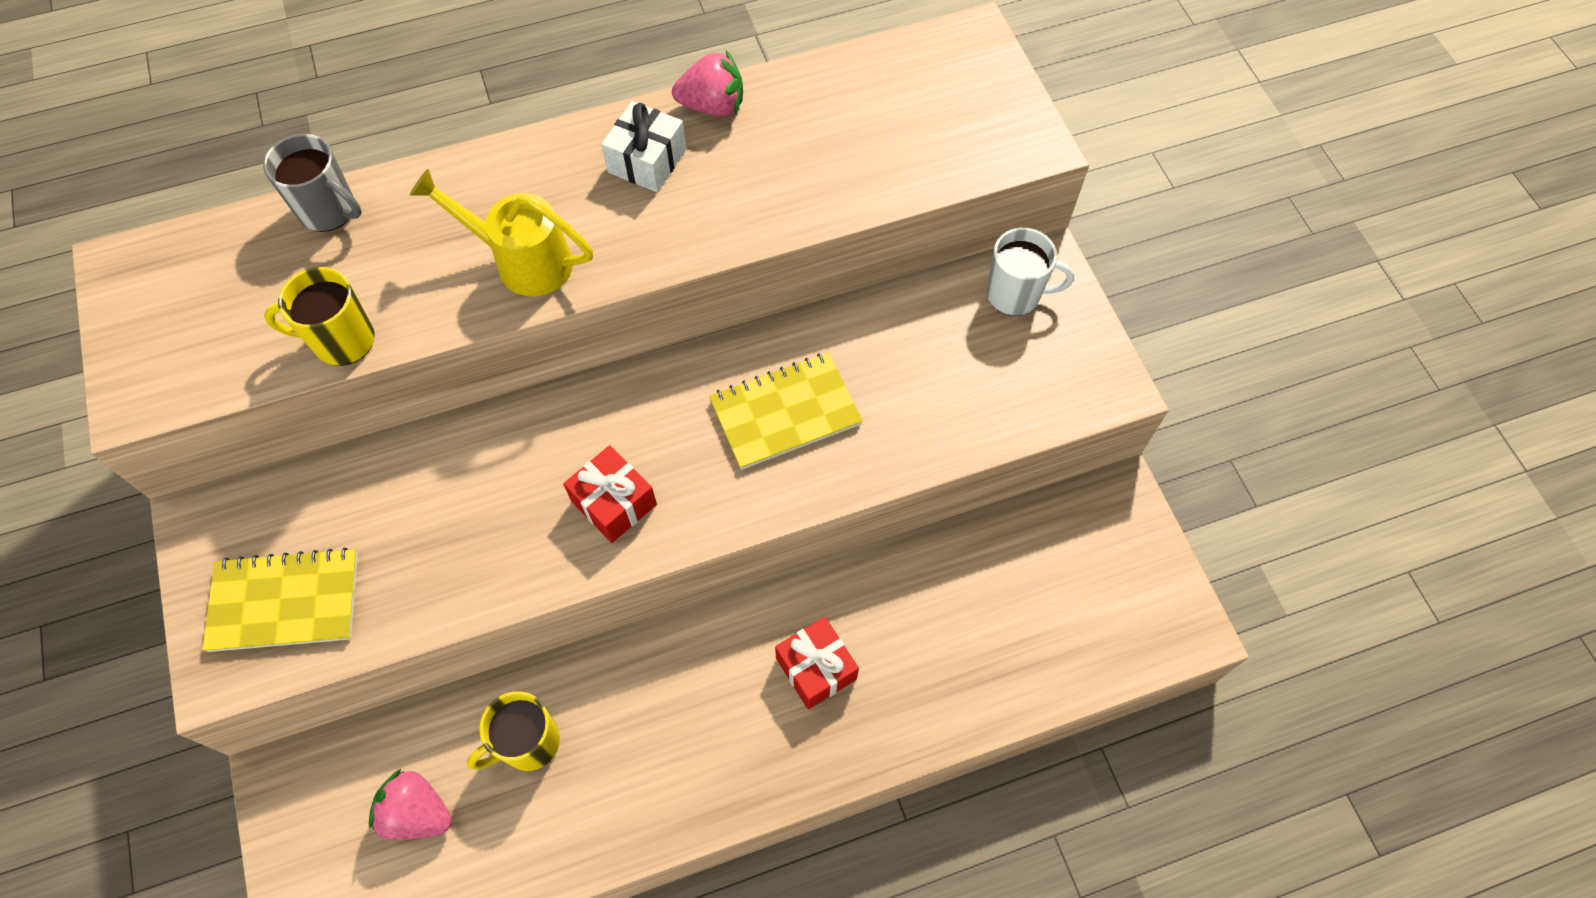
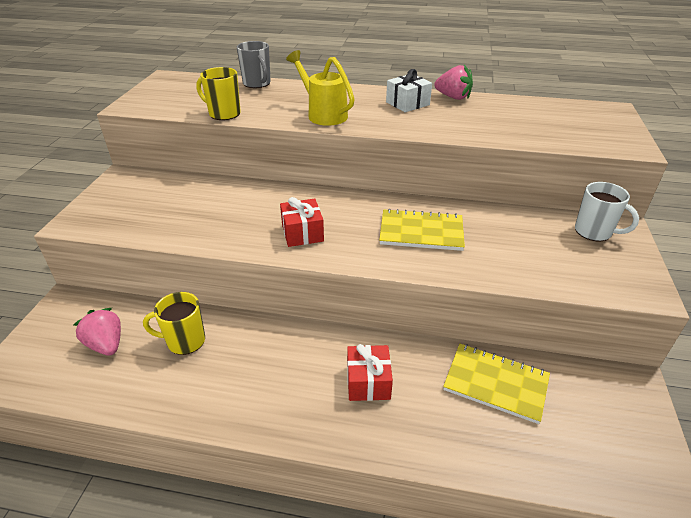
camera: 30 degrees right, 25 degrees down
yellow notebook [202,548,358,652] -> yellow notebook moved to [443,344,550,424]

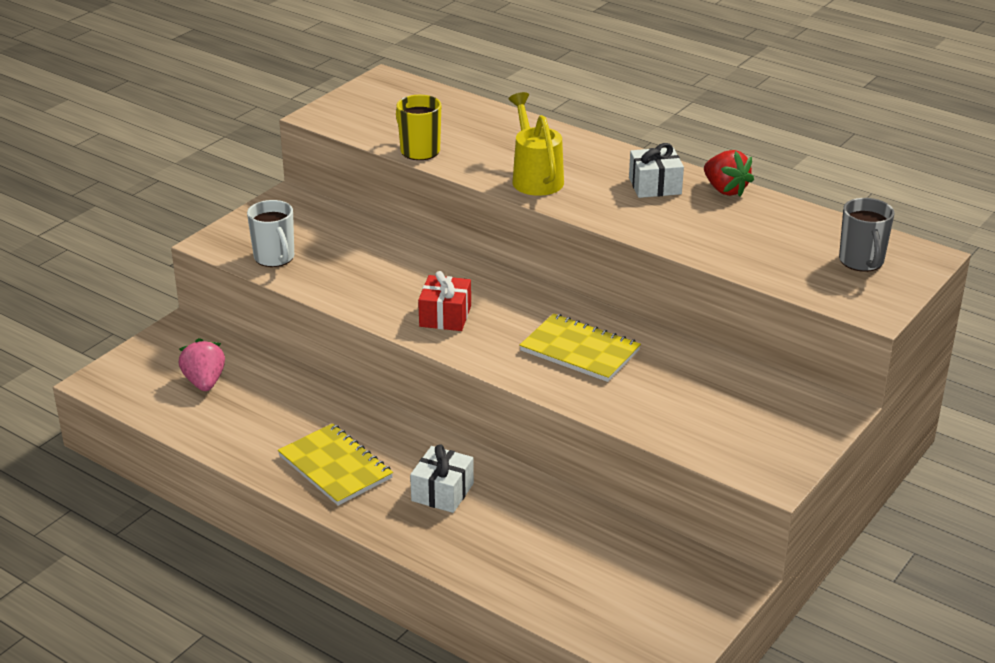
camera: 25 degrees right, 5 degrees down
yellow mug [143,292,205,355] -> none
grey mug [237,41,271,88] -> grey mug moved to [839,198,895,272]
red gift [347,344,393,401] -> white gift [410,444,474,513]
pink strawberry [434,65,473,100] -> red strawberry [704,150,754,197]
yellow notebook [443,344,550,424] -> yellow notebook moved to [278,423,393,506]
white mug [575,182,639,241] -> white mug moved to [247,200,294,267]

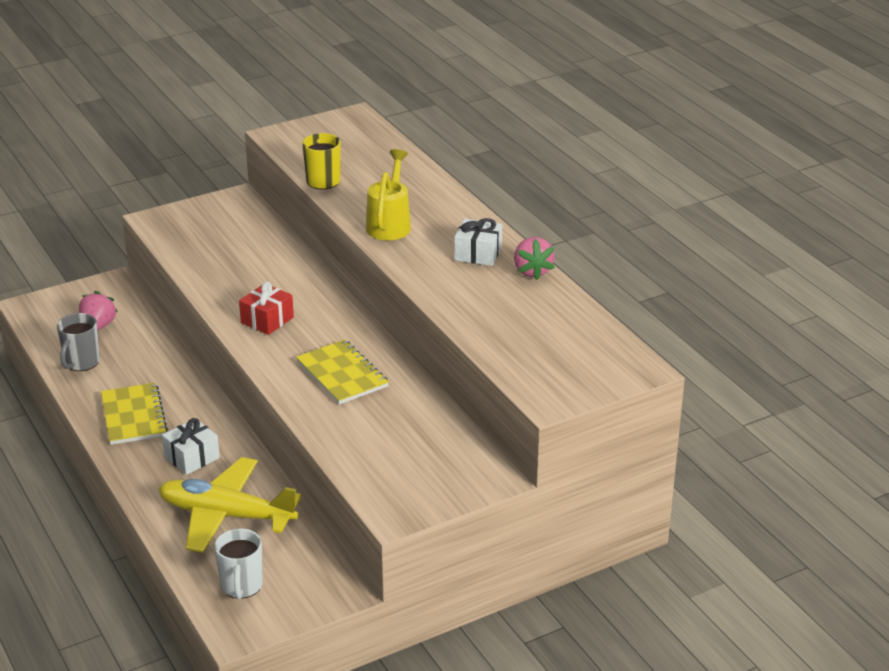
camera: 25 degrees right, 0 degrees up
white mug [247,200,294,267] -> white mug moved to [214,528,263,599]
red strawberry [704,150,754,197] -> pink strawberry [514,237,555,280]
grey mug [839,198,895,272] -> grey mug moved to [57,313,100,371]
none -> yellow plane [158,457,302,553]

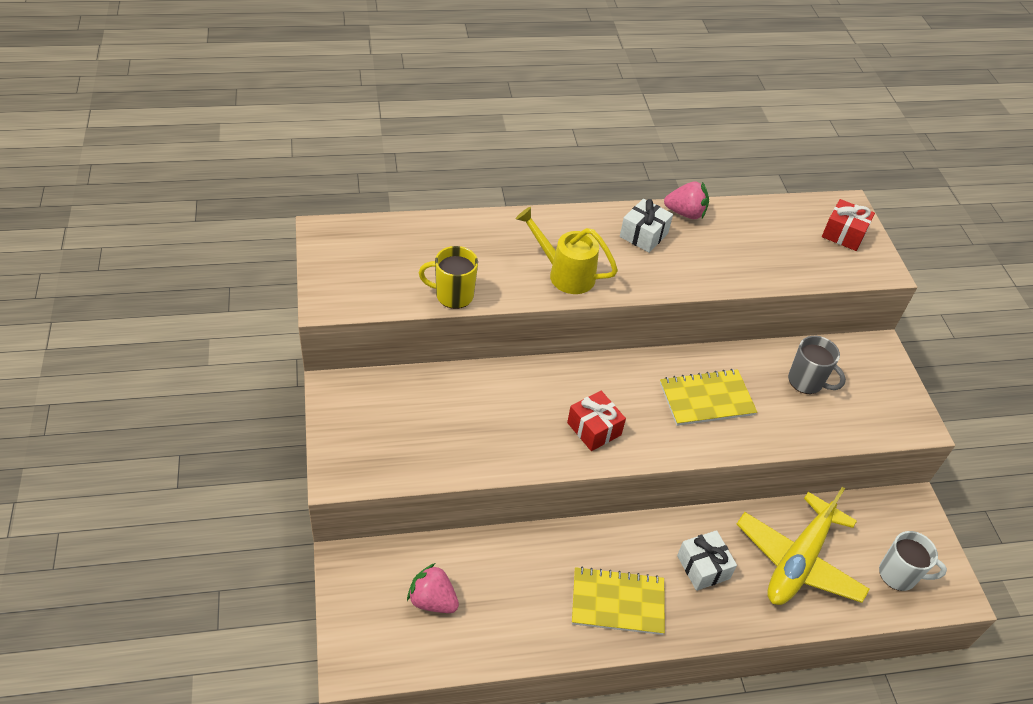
camera: 75 degrees left, 15 degrees up
grey mug [57,313,100,371] -> grey mug moved to [788,336,846,394]
none -> red gift [822,199,875,251]

